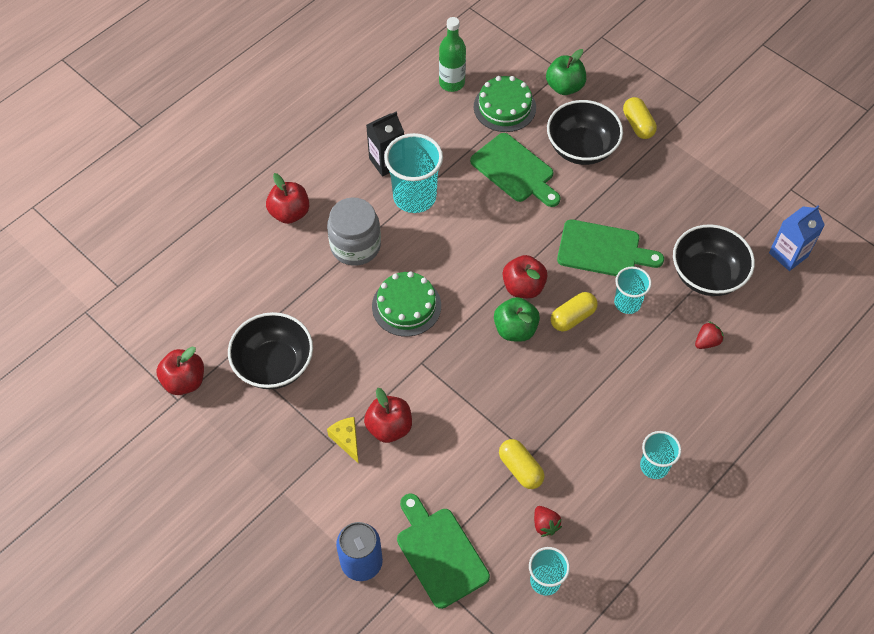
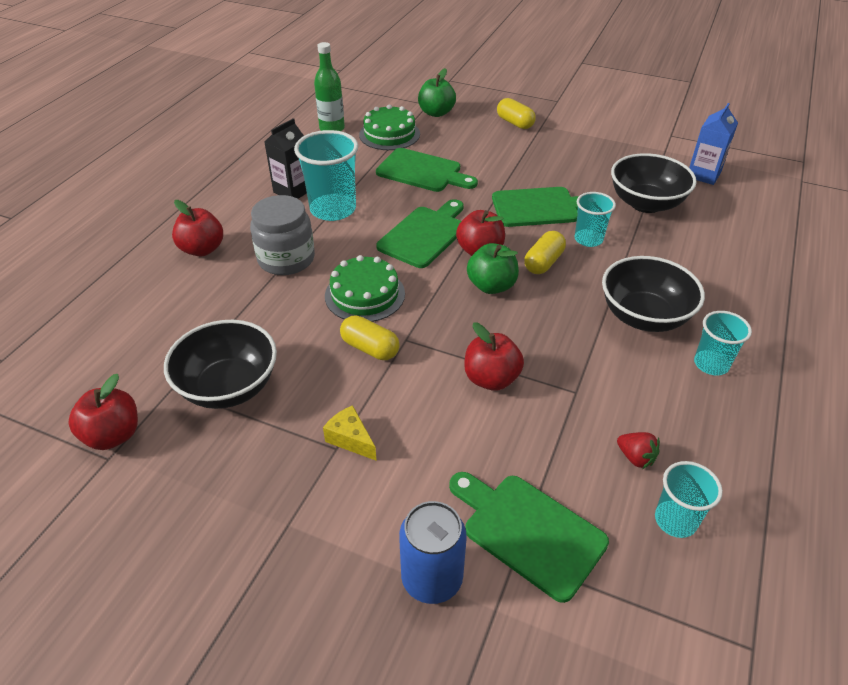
camera: 20 degrees left, 15 degrees down
red apple [364,388,412,443] -> red apple moved to [464,322,524,391]
yellow capsule [499,439,544,489] -> yellow capsule moved to [340,315,400,360]
black bowl [547,100,623,165] -> black bowl moved to [602,256,705,332]
red strawberry [695,321,724,349] -> none
none -> green cutting board [376,199,464,268]

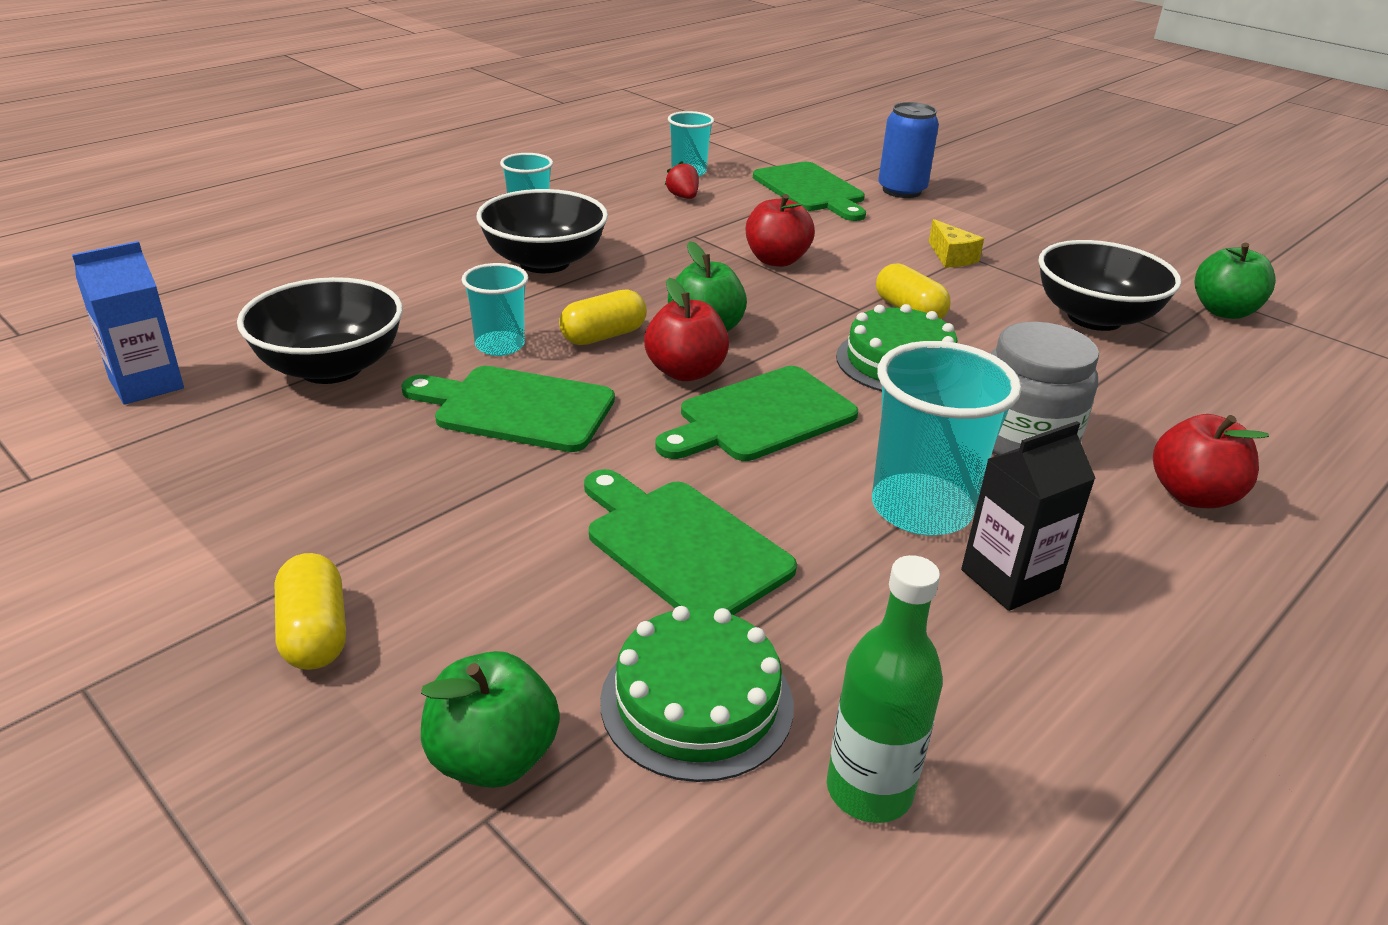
camera: 160 degrees left, 10 degrees down
red apple [68,374,138,450] -> green apple [1195,243,1276,319]

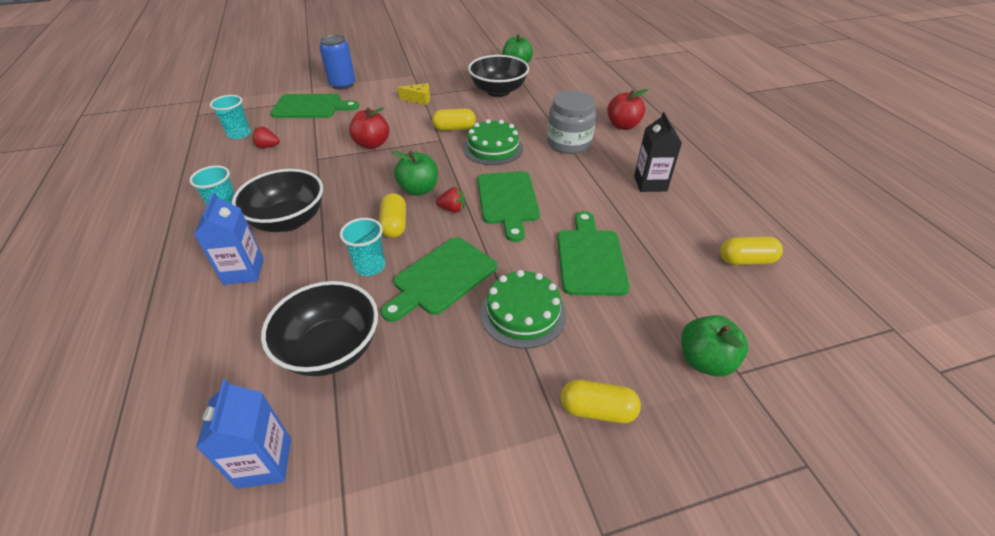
camera: 60 degrees left, 10 degrees up
green cutting board [584,469,797,615] -> green cutting board turned 105 degrees clockwise [557,211,630,296]
green cake [600,606,794,782] -> green cake moved to [480,270,567,348]
red apple [644,278,729,381] -> red strawberry [436,187,465,213]
green bottle [827,555,943,823] -> yellow capsule [720,236,783,265]
turquoise cup [872,341,1022,535] -> none
none -> blue carton [194,193,264,285]

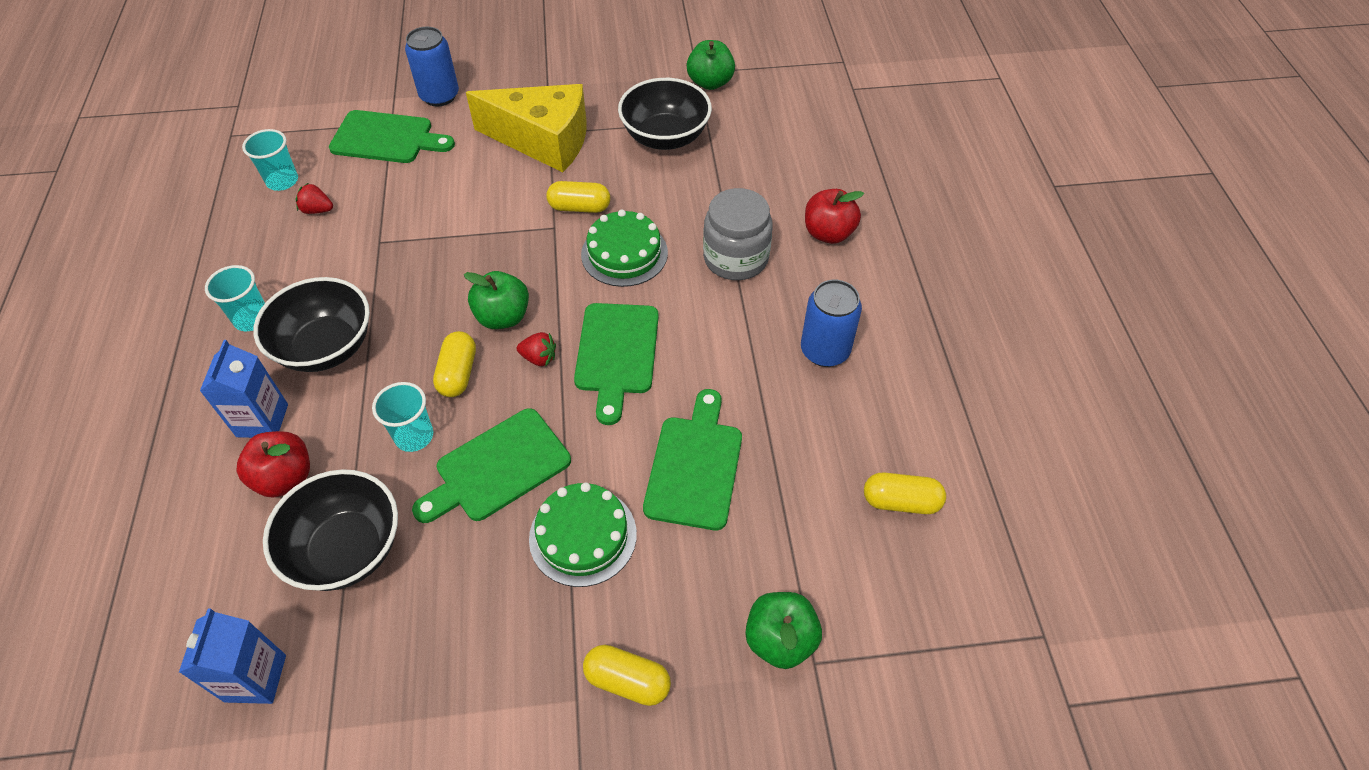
camera: 10 degrees right, 10 degrees up
red apple [349,107,389,149] -> red apple moved to [237,431,310,498]
yellow cheese [398,83,430,105] -> yellow cheese [466,84,587,172], size x2.47
black carton [634,112,682,192] -> blue can [801,280,862,367]

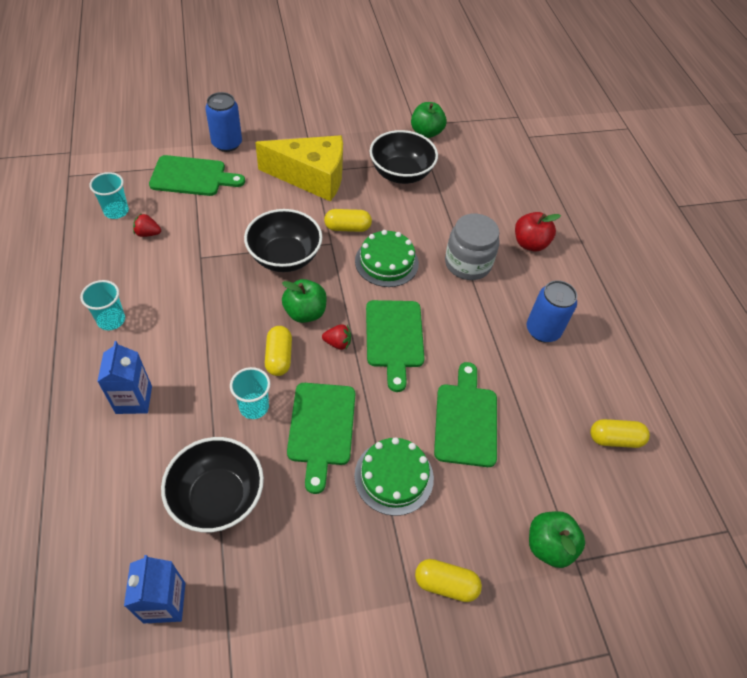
camera: 10 degrees left, 0 degrees up
red apple [237,431,310,498] -> none
black bowl [253,277,370,372] -> black bowl moved to [244,209,322,272]
green cutting board [412,408,571,523] -> green cutting board turned 45 degrees counterclockwise [287,383,356,494]

